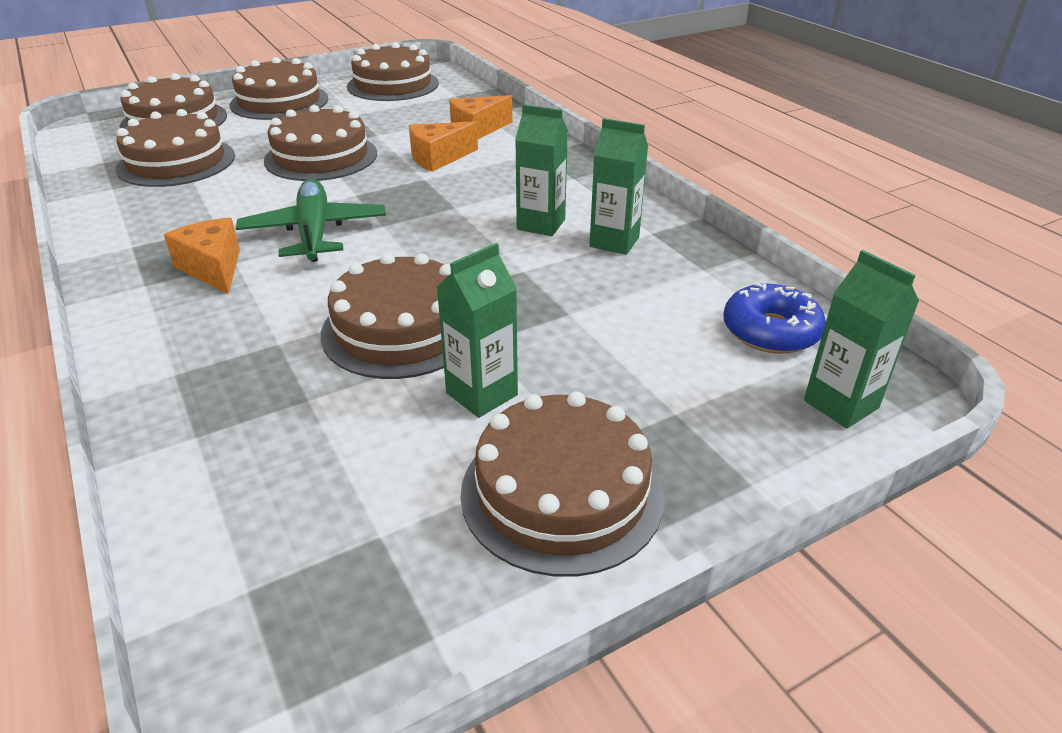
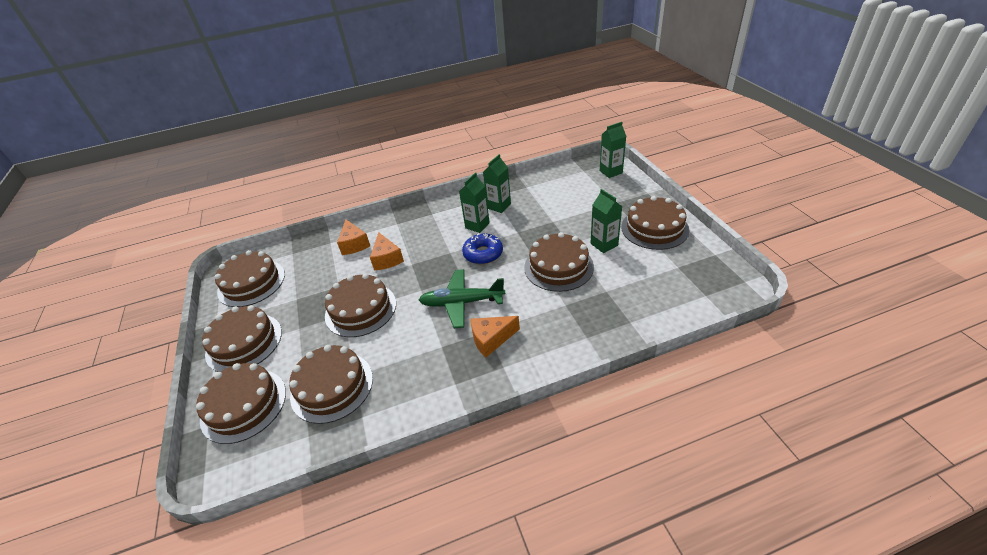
camera: 75 degrees left, 5 degrees up
blue donut [723,283,826,354] -> blue donut moved to [462,233,503,264]

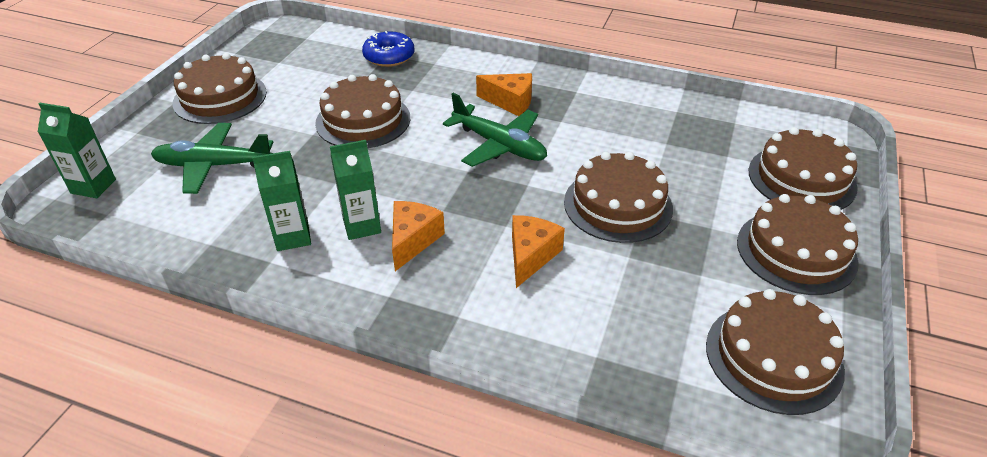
camera: 145 degrees left, 0 degrees up
brown cake [289,345,373,424] -> none
orange cheese [337,219,370,255] -> orange cheese moved to [392,201,445,271]
blue donut [462,233,503,264] -> blue donut moved to [362,31,414,67]
green carton [590,189,623,253] -> none
none -> green plane [151,123,273,194]

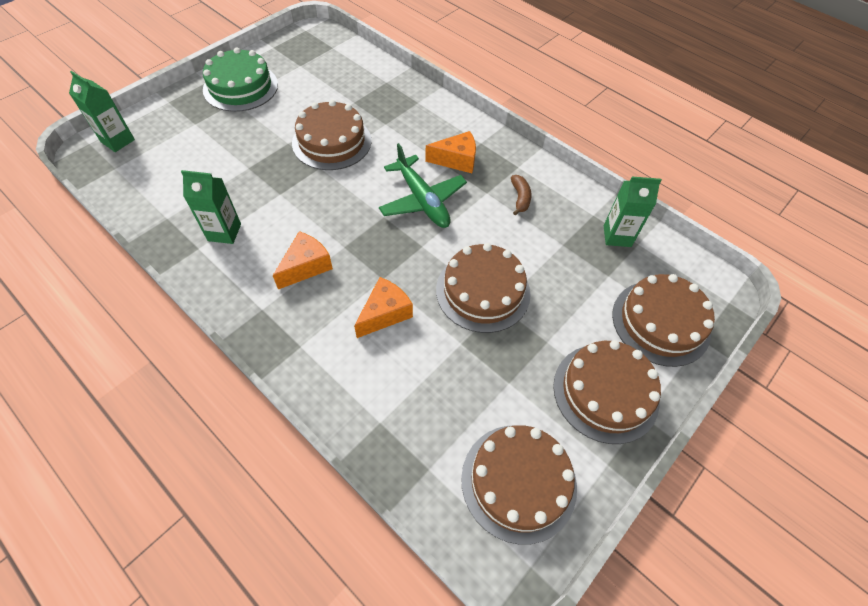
camera: 20 degrees right, 15 degrees up
green plane [151,123,273,194] -> none
brown cake [173,53,267,124] -> green cake [203,47,278,112]
green carton [330,140,381,240] -> green carton moved to [604,177,662,247]
blue donut [362,31,414,67] -> none
orange cheese [476,73,532,116] -> orange cheese turned 45 degrees counterclockwise [425,131,476,173]
none -> brown banana [511,175,532,216]

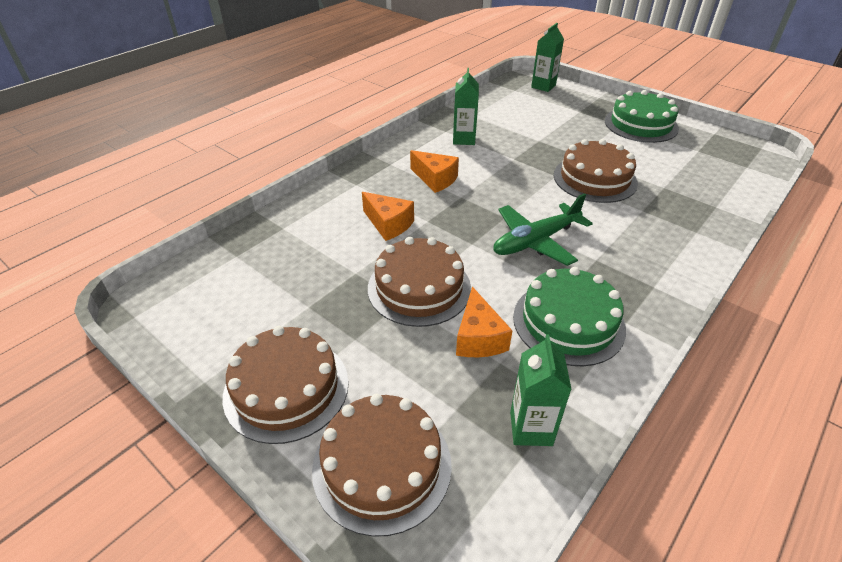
camera: 90 degrees right, 15 degrees down
orange cheese [425,131,476,173] -> orange cheese moved to [456,287,513,357]
brown cake [461,425,577,545] -> none
brown banana [511,175,532,216] -> green cake [513,267,626,366]

